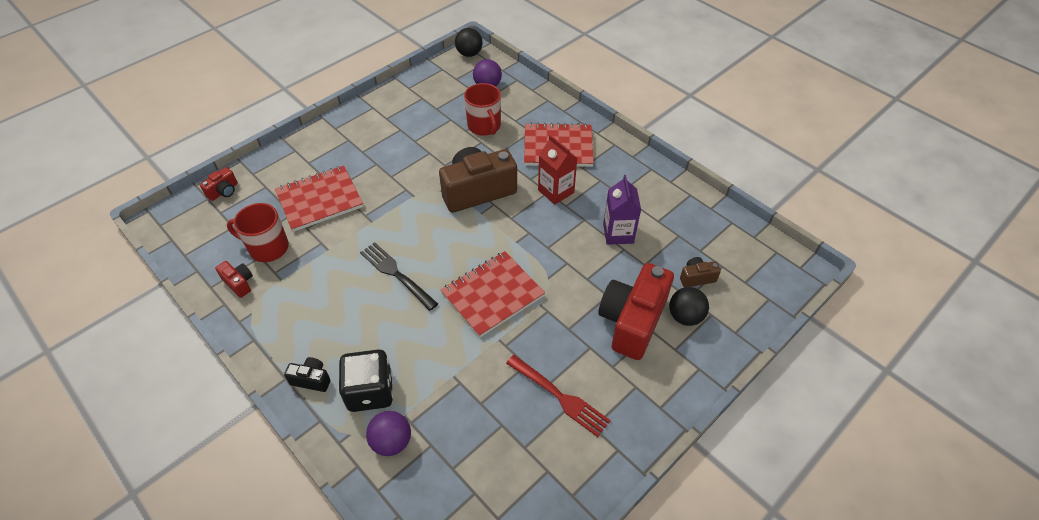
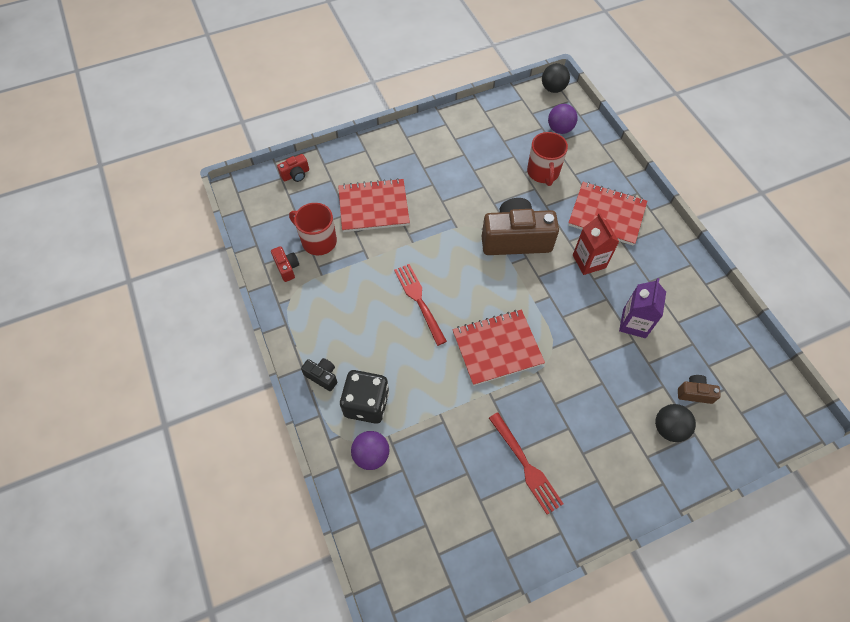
camera: 20 degrees right, 10 degrees up
black fork [360,242,438,311] -> red fork [394,264,447,346]
red camera [598,263,674,360] -> none

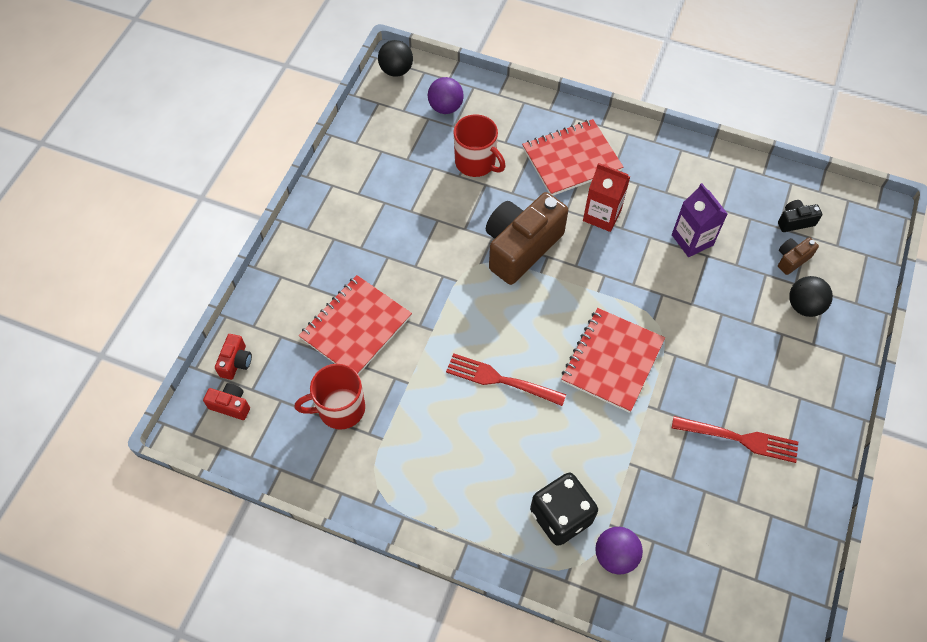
camera: 45 degrees left, 0 degrees up
red camera [271,246,299,282] -> red camera moved to [203,383,250,420]
black camera [301,358,337,391] -> black camera moved to [778,200,822,232]

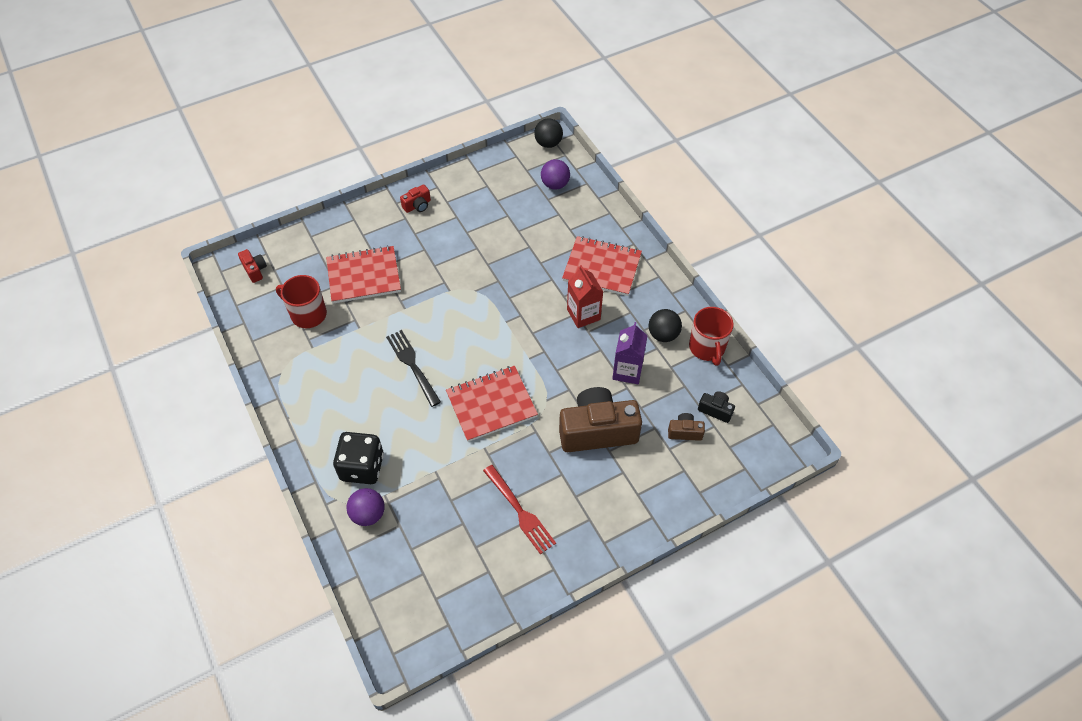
camera: 40 degrees right, 5 degrees down
red camera [215,334,252,380] -> red camera moved to [400,185,431,213]
red fork [446,353,566,406] -> black fork [386,330,441,407]
red mug [453,114,506,177] -> red mug moved to [689,307,734,366]
brown camera [486,192,568,285] -> brown camera moved to [559,387,642,452]
black ball [789,276,833,317] -> black ball moved to [648,309,682,342]

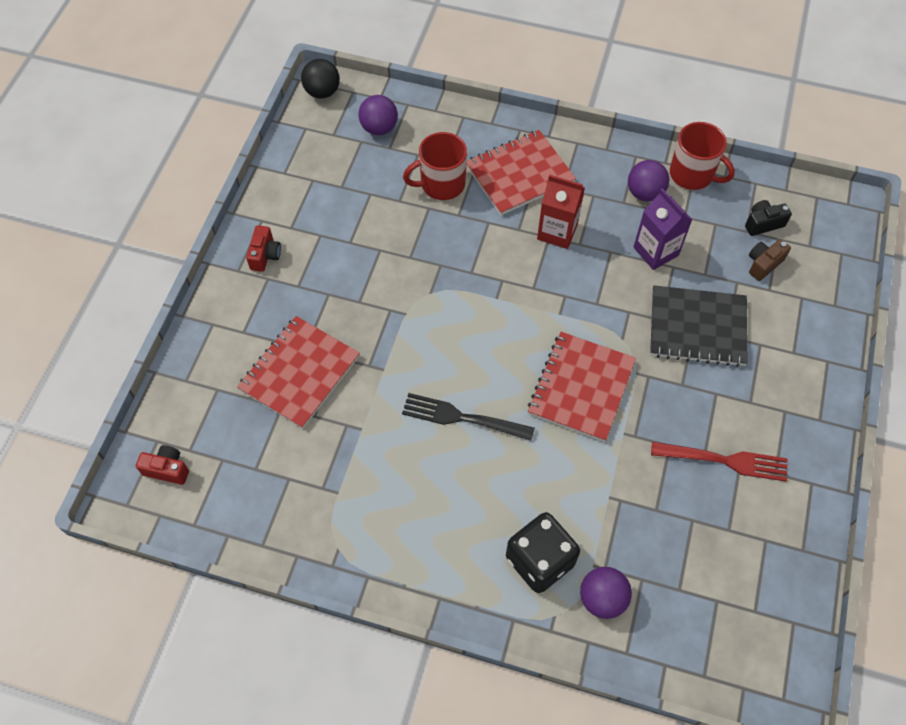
camera: 45 degrees left, 5 degrees up
red mug [276,275,327,328] -> red mug moved to [403,132,467,200]
brown camera [559,387,642,452] -> black notebook [650,285,748,367]
black ball [648,309,682,342] -> purple ball [628,160,669,201]

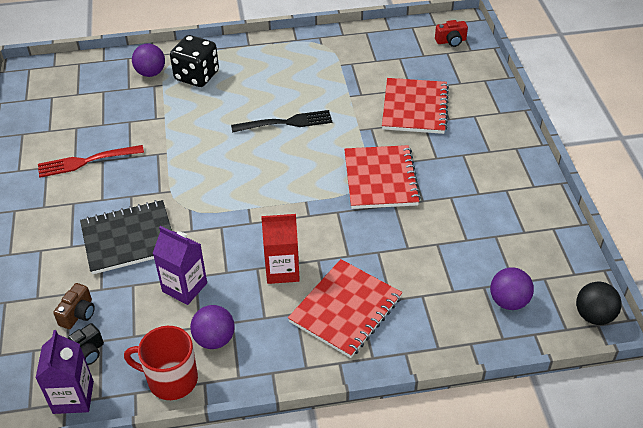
camera: 155 degrees right, 15 degrees down
red camera [246,226,281,272] -> none
red mug [403,132,467,200] -> none
red notebook [528,332,636,442] -> red notebook moved to [344,145,421,209]
none -> purple carton [36,330,94,414]

